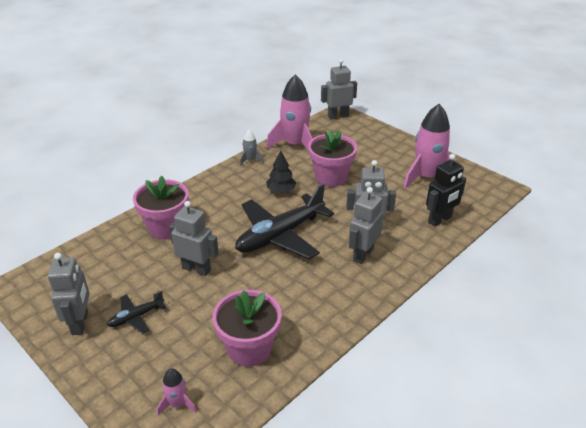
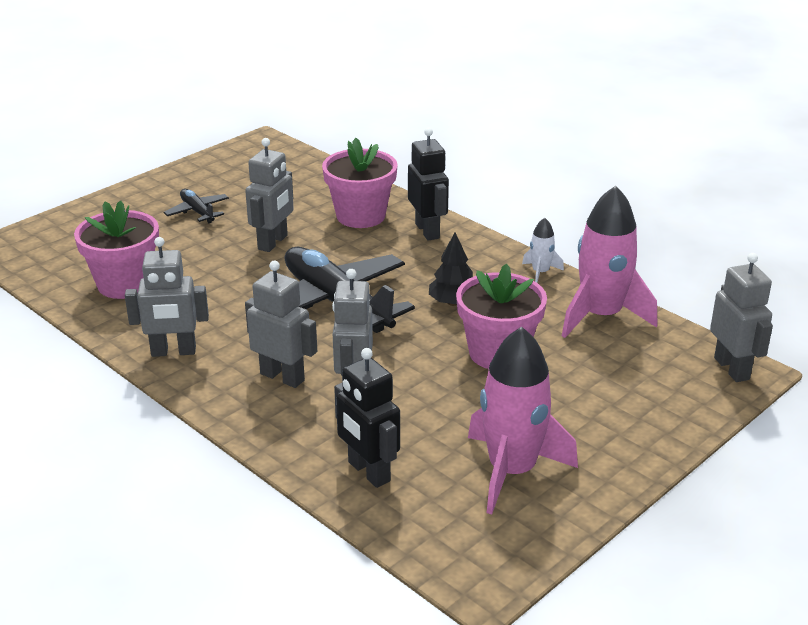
camera: 90 degrees right, 5 degrees down
grey robot [48,253,90,335] -> grey robot moved to [125,237,209,357]
pink rocket [157,368,197,416] -> none
grey rocket [240,129,264,166] -> white rocket [522,218,564,282]
none -> black robot [408,128,449,241]

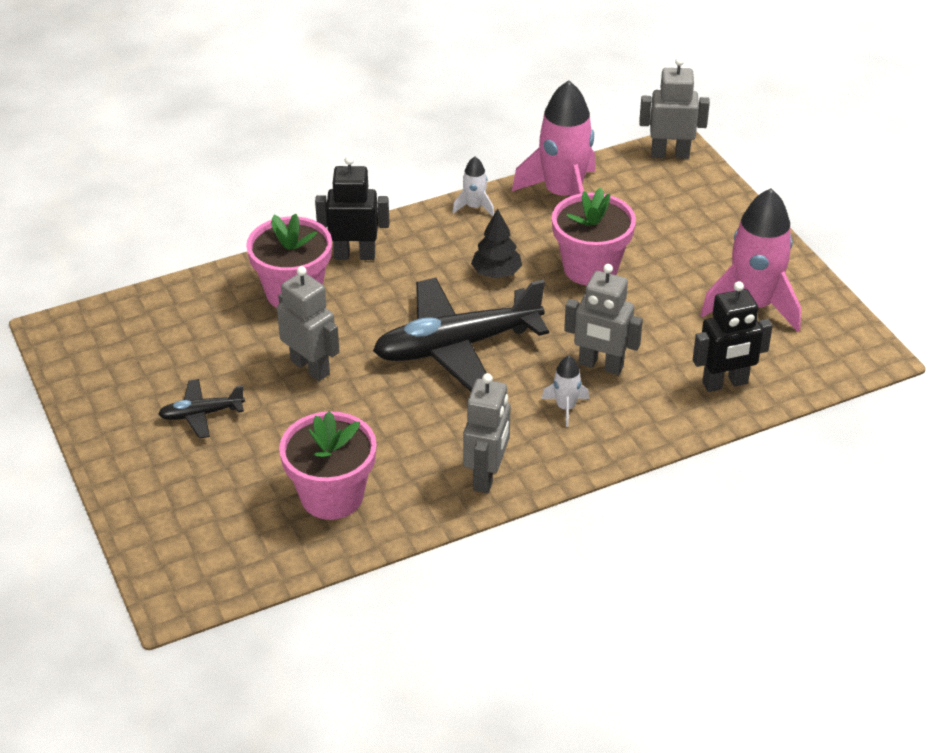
camera: 70 degrees left, 10 degrees up
grey robot [245,261,317,388] -> white rocket [542,356,589,427]

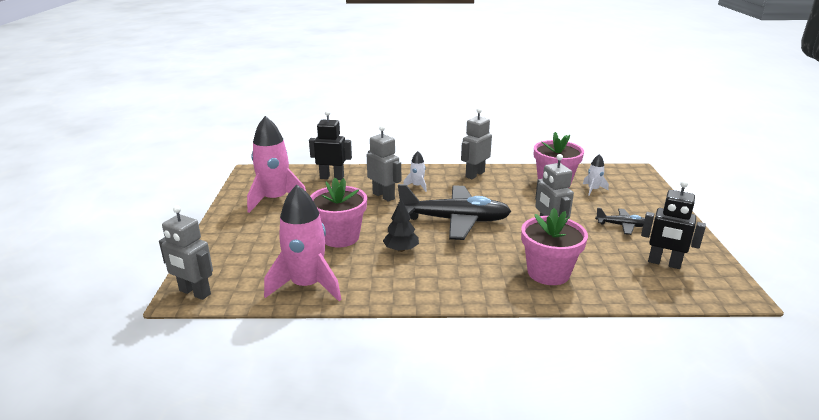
camera: 155 degrees left, 15 degrees down
black robot [315,156,389,260] -> black robot moved to [641,181,706,269]
white rocket [452,157,494,216] -> white rocket moved to [583,154,609,196]

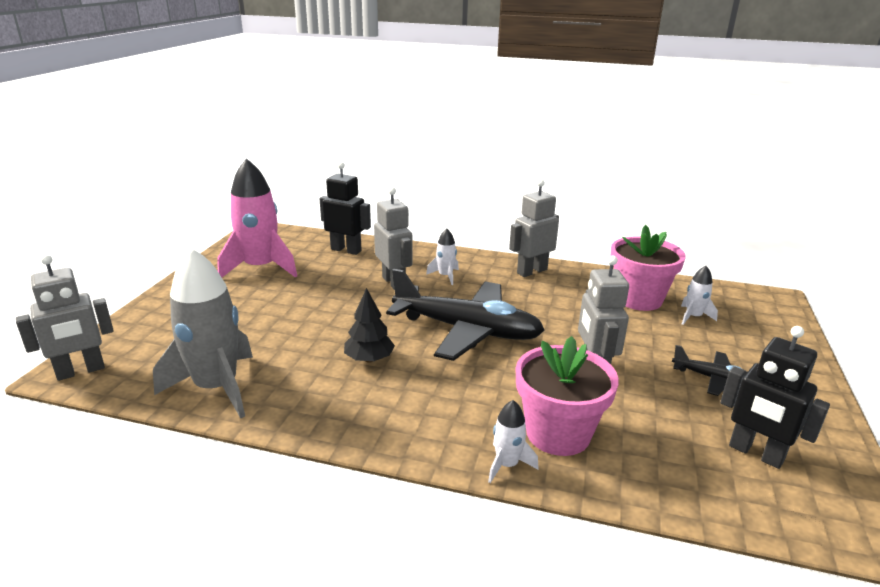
camera: 15 degrees right, 0 degrees up
grey robot [159,205,213,300] -> grey robot turned 75 degrees counterclockwise [16,255,114,381]
pink rocket [264,185,341,301] -> grey rocket [153,247,253,419]
pink flower pot [310,178,367,248] -> none
none -> white rocket [488,400,538,483]

